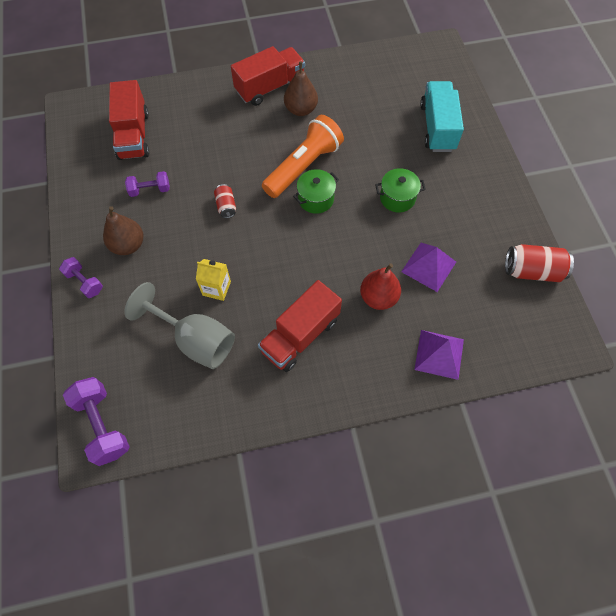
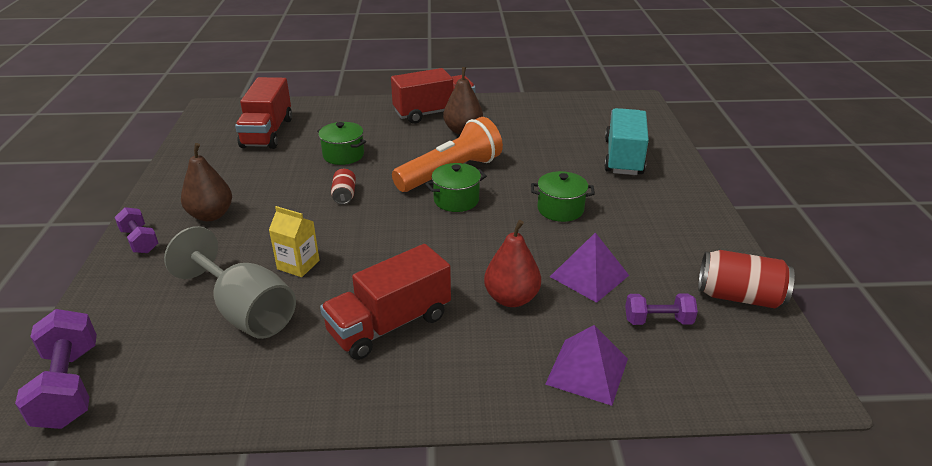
camera: 10 degrees right, 30 degrees down
purple dumbbell [125,171,170,197] -> purple dumbbell moved to [625,293,698,325]
none -> green pot [317,122,366,165]

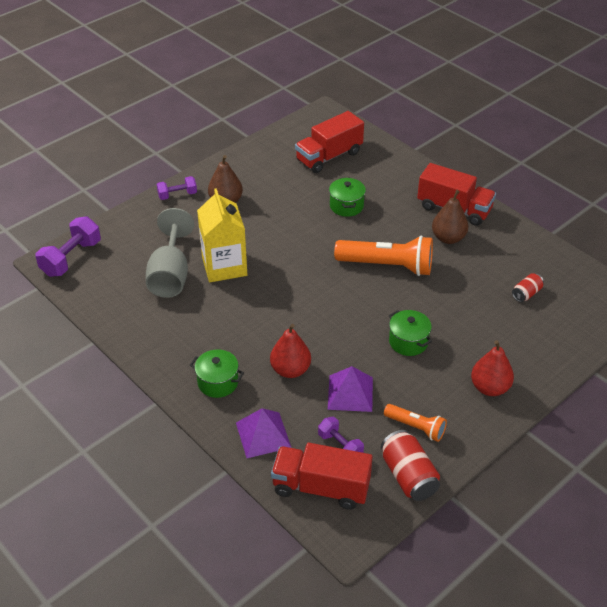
camera: 50 degrees right, 10 degrees up
purple dumbbell [115,207,158,253] -> purple dumbbell turned 60 degrees clockwise [157,176,197,200]
yellow carton [269,206,320,277] -> yellow carton [197,188,247,282], size x1.83
red truck [320,244,451,360] -> red truck moved to [271,443,372,510]
red can [331,169,356,204] -> red can moved to [512,273,544,302]
green pot [425,163,487,212] -> green pot moved to [190,349,244,398]
turquoise truck [604,108,649,175] -> none
none -> orange flashlight [384,404,447,442]
none -> red pear [471,340,514,396]

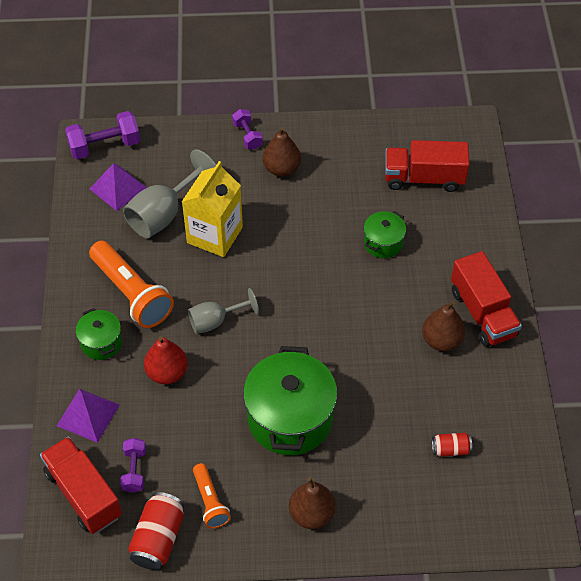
camera: 40 degrees right, 10 degrees up
purple dumbbell [157,176,197,200] -> purple dumbbell turned 45 degrees clockwise [232,109,263,149]
purple pyramid [328,366,373,412] -> purple pyramid moved to [90,163,147,211]
orange flashlight [334,236,433,276] -> orange flashlight moved to [89,241,174,328]
green pot [389,310,432,356] -> green pot [243,346,337,455], size x1.97
red pear [471,340,514,396] -> brown pear [289,477,336,529]
none -> grey goblet [188,288,259,334]

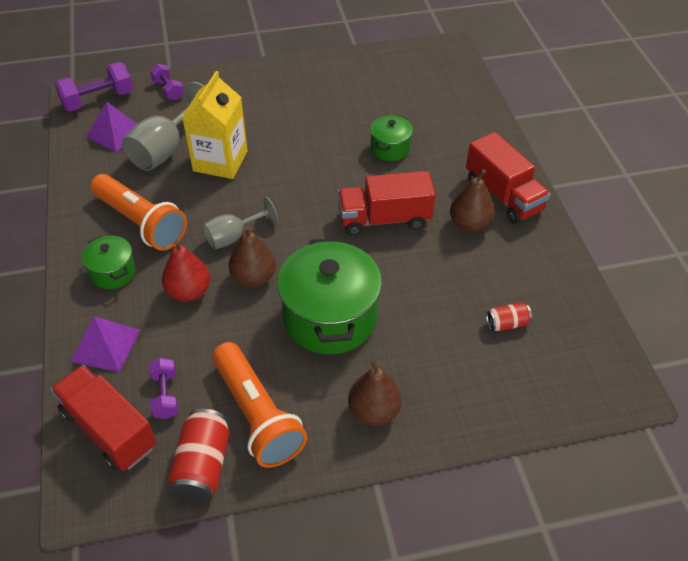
camera: 10 degrees left, 5 degrees down
orange flashlight [193,463,231,528] -> orange flashlight [212,342,307,468], size x1.81
purple dumbbell [232,109,263,149] -> purple dumbbell moved to [150,64,184,100]
brown pear [263,127,301,177] -> brown pear moved to [229,226,276,287]
red truck [385,140,470,192] -> red truck moved to [338,171,435,236]

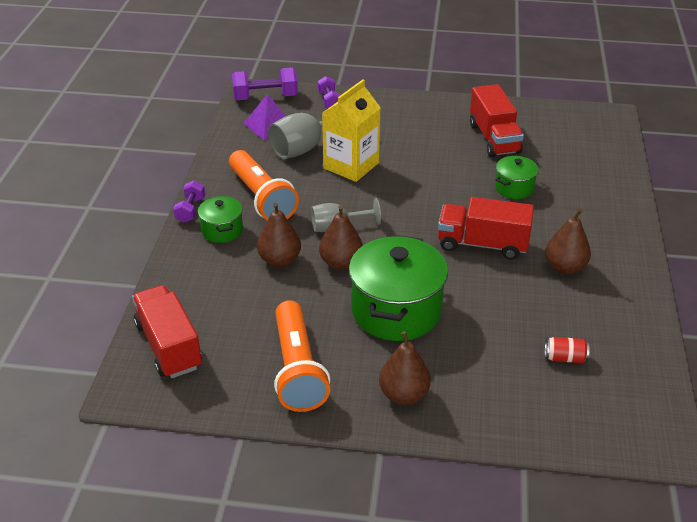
camera: 20 degrees right, 10 degrees down
purple pyramid [70,316,140,372] -> none
purple dumbbell [149,358,178,419] -> purple dumbbell moved to [173,180,205,223]
red pear [162,240,210,302] -> brown pear [257,203,301,267]
red can [168,409,229,501] -> none
red truck [466,132,551,224] -> red truck moved to [470,84,524,157]

